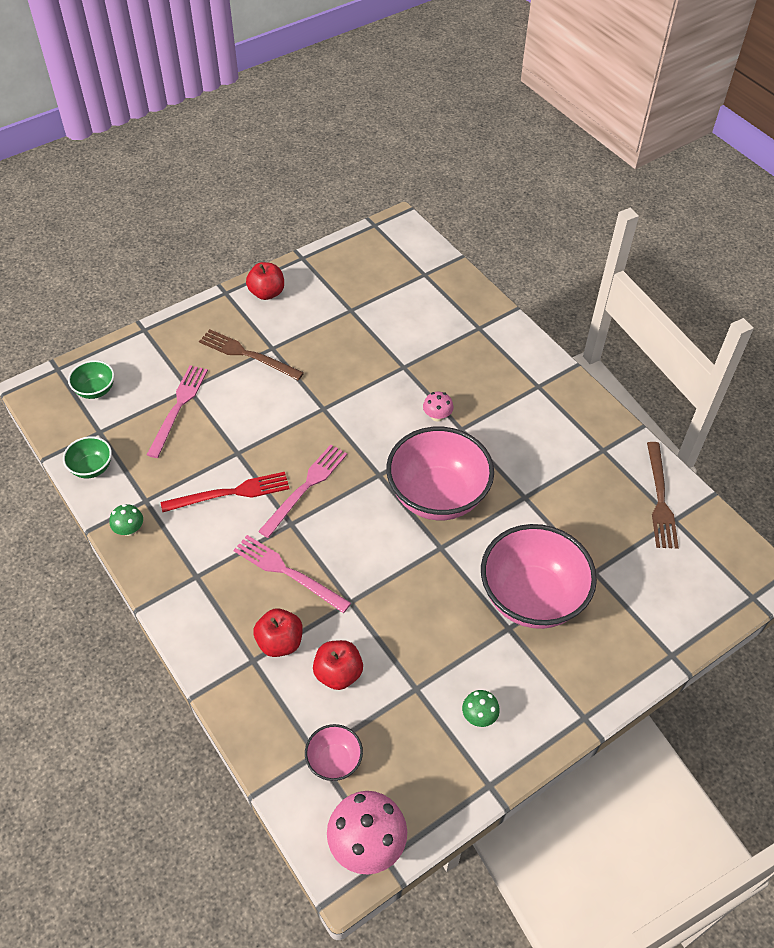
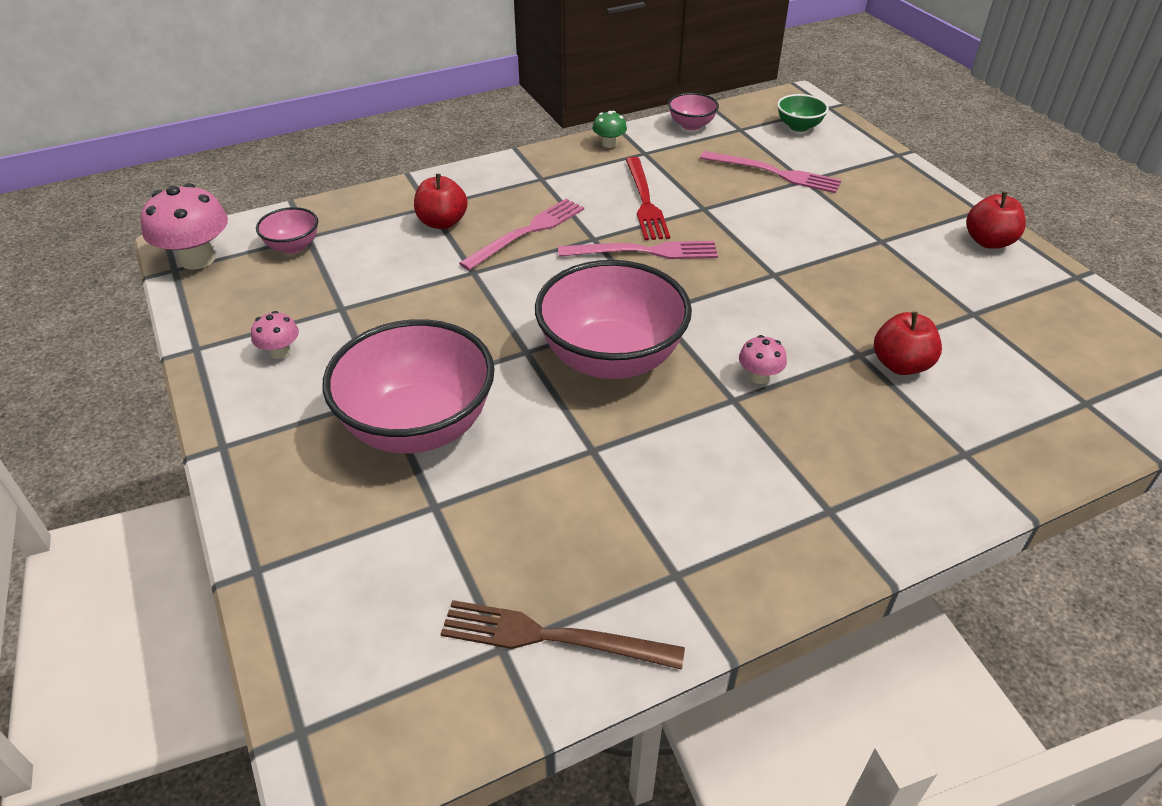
camera: 100 degrees right, 10 degrees down
green bowl [63,436,112,478] -> pink bowl [668,93,719,130]
brown fork [199,329,304,380] -> none
pink fork [258,445,347,538] -> pink fork turned 45 degrees counterclockwise [558,241,718,259]
red apple [313,640,363,690] -> red apple moved to [874,312,942,375]
green mushroom [462,690,500,727] -> pink mushroom [251,311,299,359]

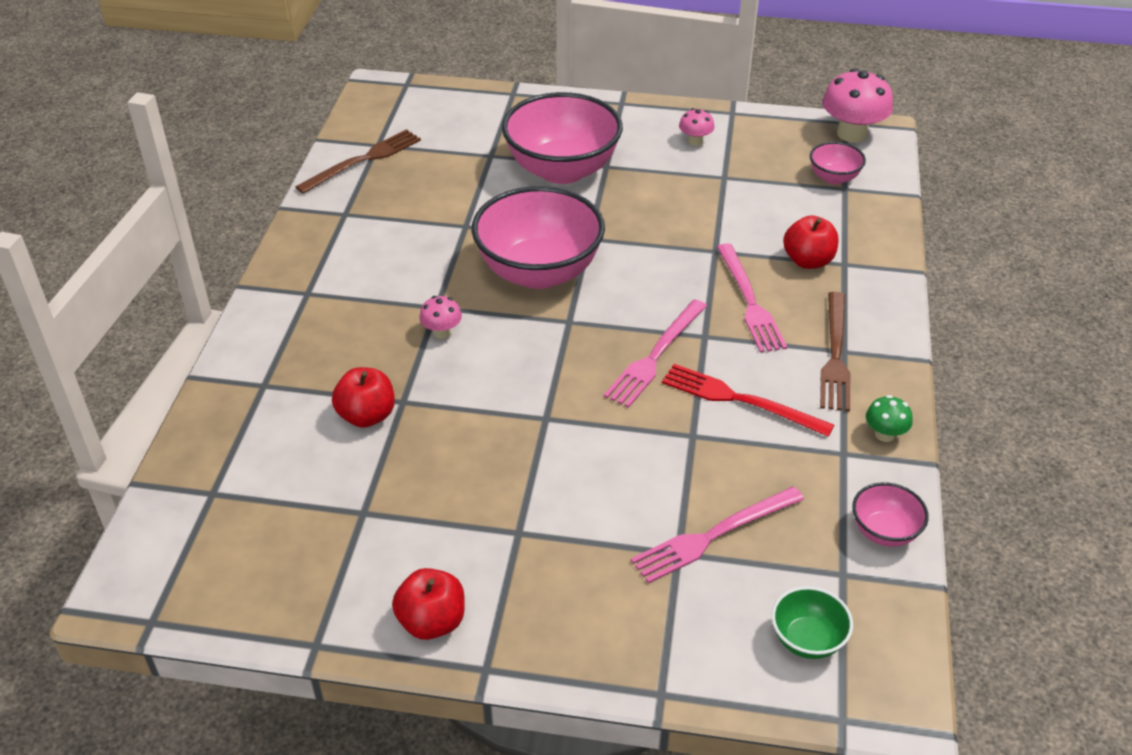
camera: 125 degrees right, 0 degrees up
none -> brown fork [820,292,850,412]

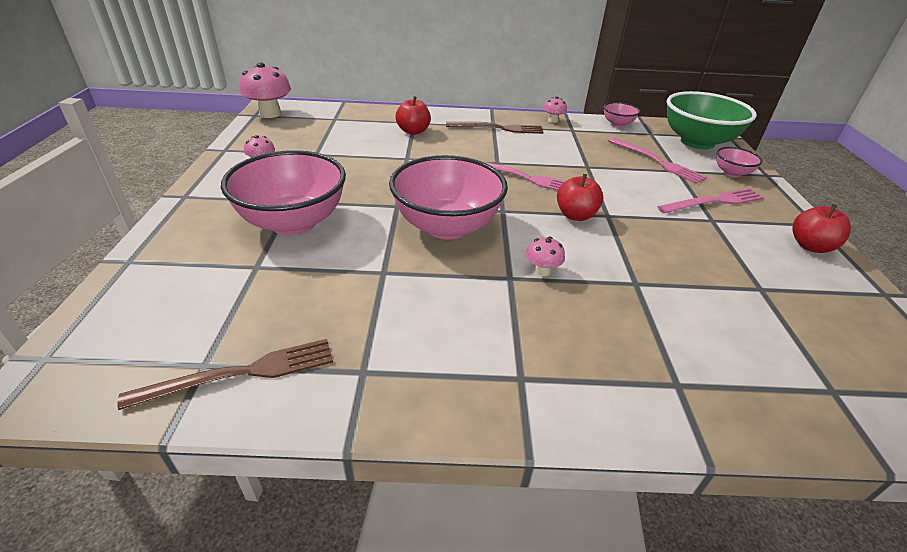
camera: 100 degrees left, 5 degrees down
brown fork [295,129,421,194] -> brown fork turned 120 degrees clockwise [117,339,333,410]
red apple [332,367,395,428] -> red apple moved to [557,174,604,221]
red fork [662,364,834,437] -> none
pink fork [717,243,787,353] -> pink fork moved to [658,188,764,214]
green bowl [772,586,853,659] -> green bowl [667,91,757,149], size x2.16
pink bowl [810,142,866,185] -> pink bowl moved to [717,147,763,178]
green mushroom [866,395,913,442] -> pink mushroom [543,96,567,123]

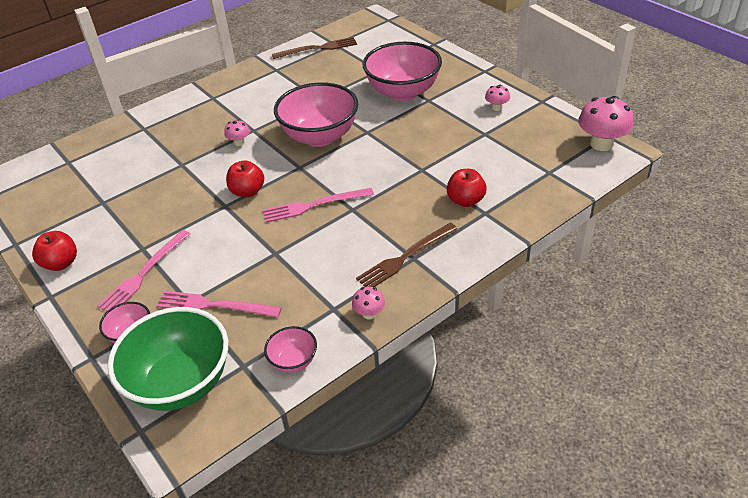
camera: 145 degrees right, 5 degrees up
brown fork [117,339,333,410] -> brown fork turned 135 degrees counterclockwise [272,37,357,59]

